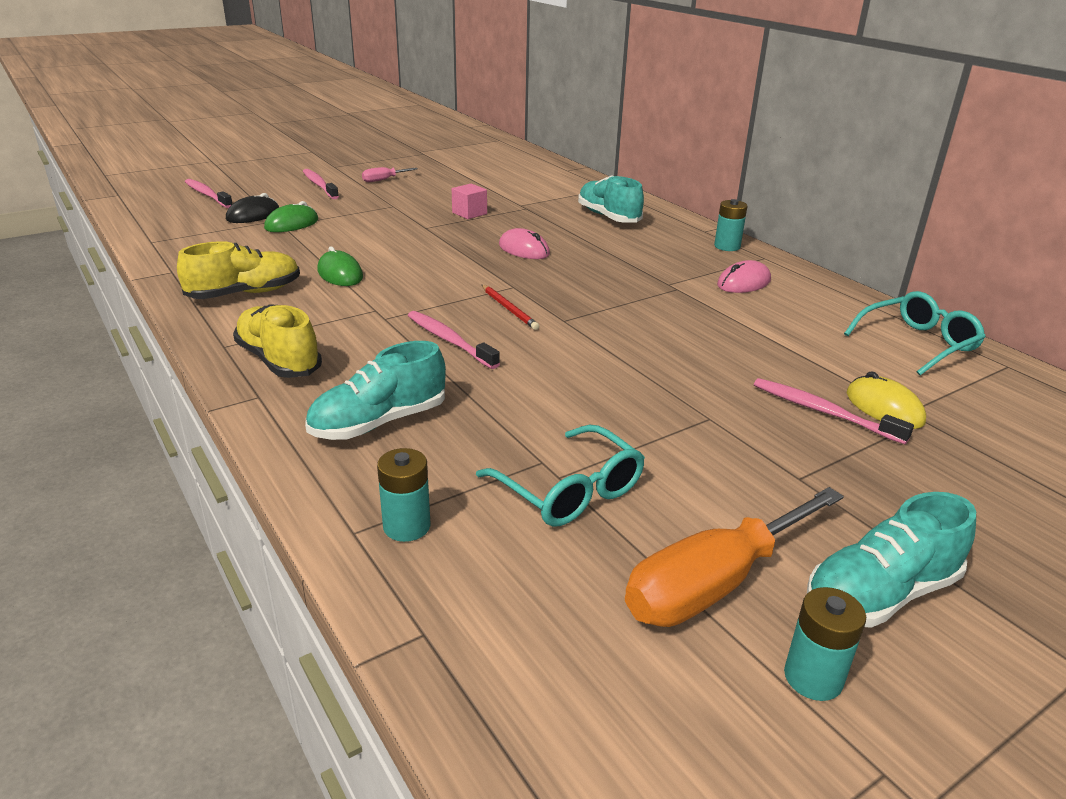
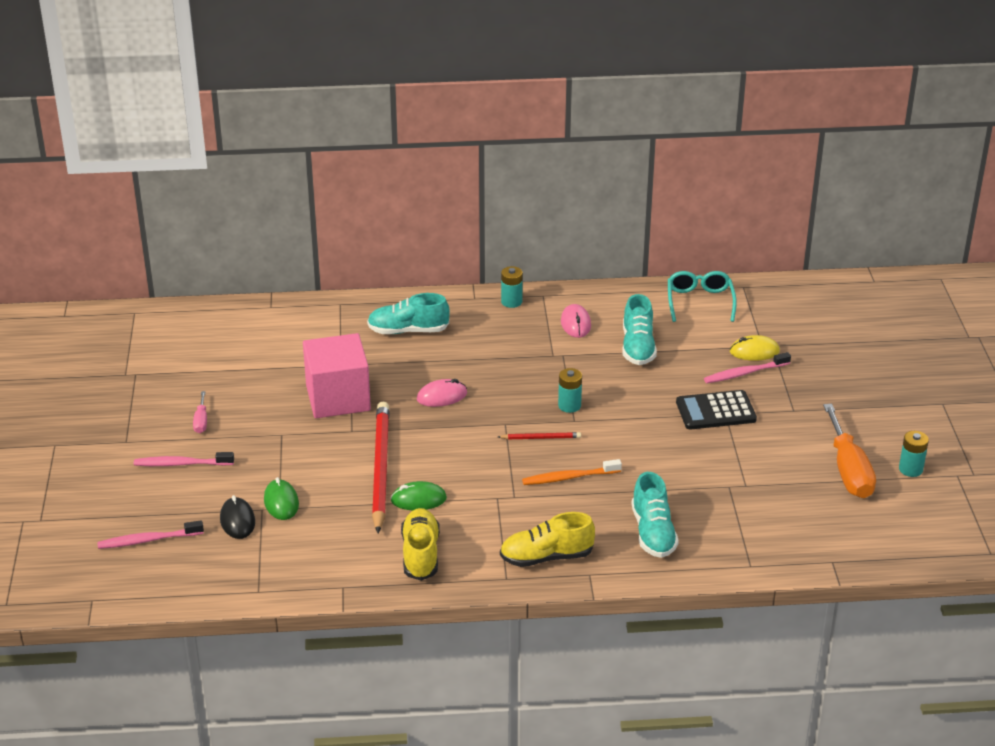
camera: 60 degrees left, 5 degrees up
turquoise battery [377,448,430,542] -> turquoise battery moved to [558,368,582,413]
pink toothbrush [408,311,500,369] -> orange toothbrush [522,459,622,485]
pink cube [452,183,487,219] -> pink cube [303,333,371,418], size x2.35
turquoise glasses [476,425,645,527] -> none
turquoise shoe [807,492,976,628] -> turquoise shoe moved to [622,294,657,365]
none -> red pencil [372,402,389,533]
none -> black calculator [676,390,757,429]

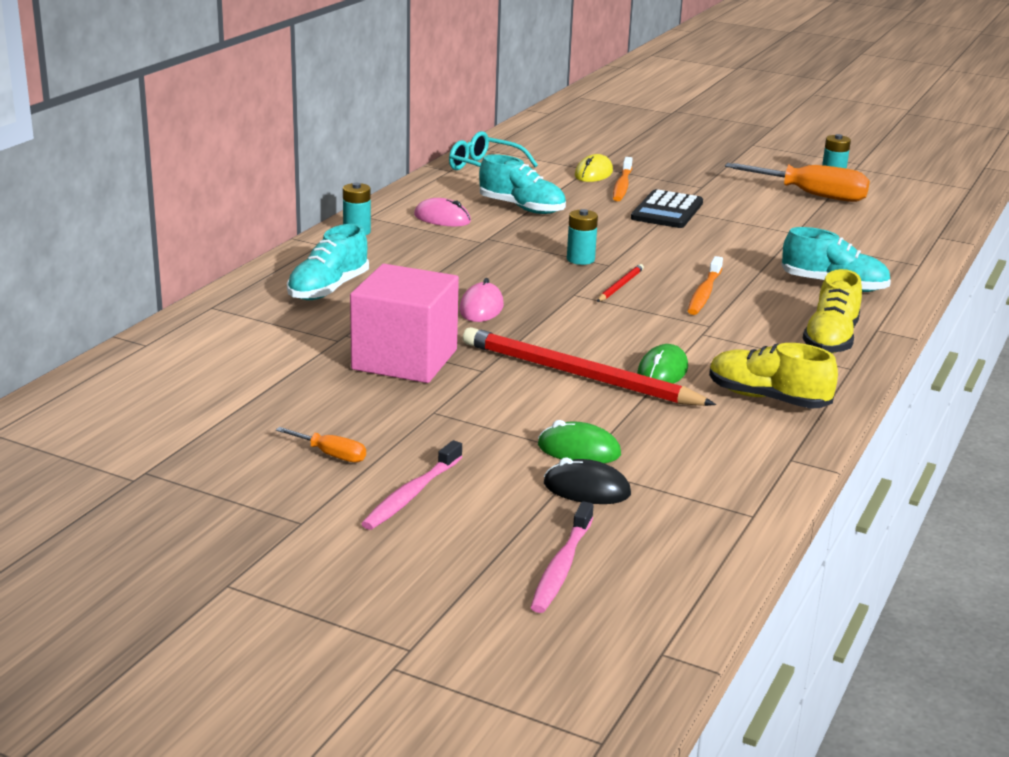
camera: 60 degrees left, 10 degrees down
pink screwdriver [193,391,207,433] -> orange screwdriver [276,427,366,463]
pink toothbrush [704,352,791,383] -> orange toothbrush [613,157,633,201]

